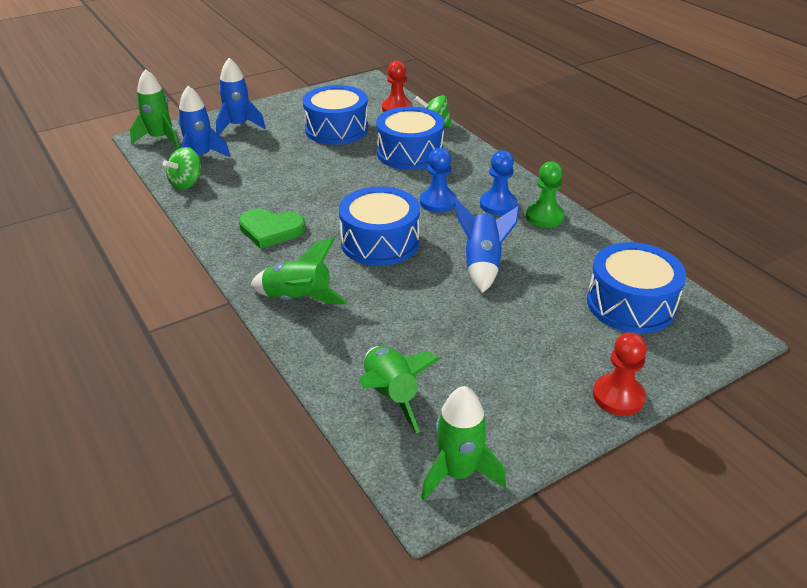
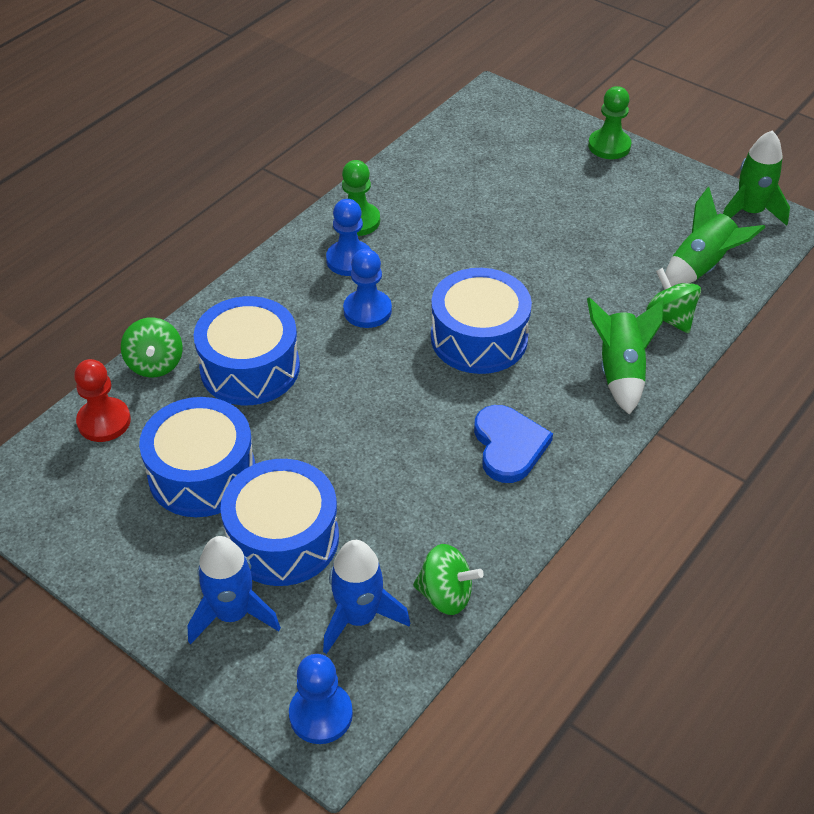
camera: 110 degrees left, 10 degrees up
green rocket [130,69,179,148] -> blue pawn [289,654,353,744]
green heart [238,209,306,249] -> blue heart [474,405,553,483]
blue rocket [456,199,519,293] -> none
blue drum [587,242,686,334] -> blue drum moved to [220,459,339,586]
red pawn [593,332,647,416] -> green pawn [588,86,631,159]
none -> green spinning top [646,268,701,333]

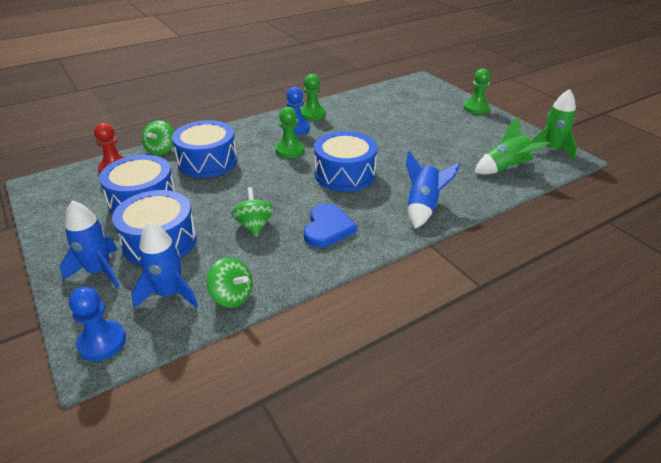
camera: 20 degrees right, 10 degrees down
blue pawn [343,249,392,328] -> green pawn [275,107,305,158]
green rocket [587,297,664,415] -> blue rocket [406,151,460,229]
green spinning top [646,268,701,333] -> green spinning top moved to [231,187,274,237]

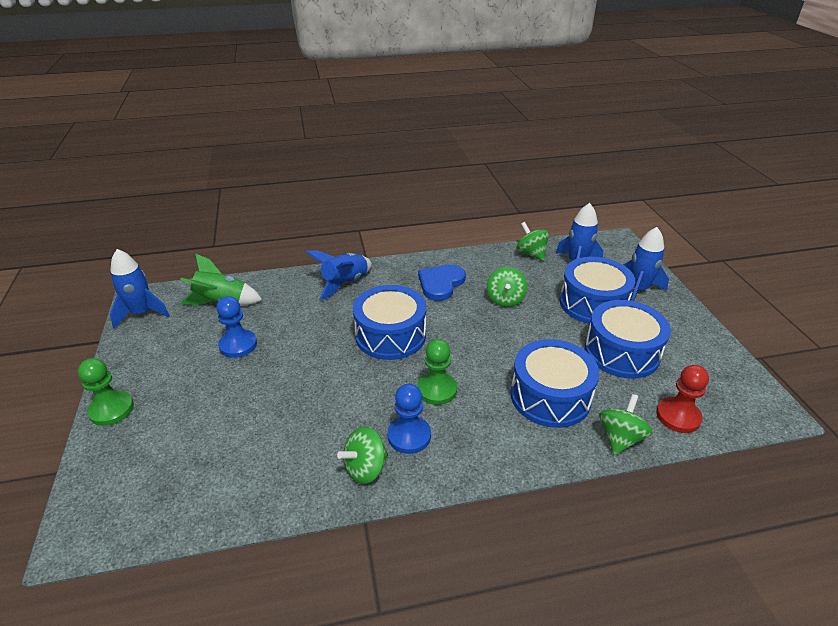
camera: 160 degrees left, 0 degrees up
blue pawn [69,287,126,361] -> blue pawn moved to [216,296,257,358]
green pawn [301,74,326,120] -> green spinning top [337,427,388,484]
green rocket [532,89,577,160] -> blue rocket [110,249,170,329]

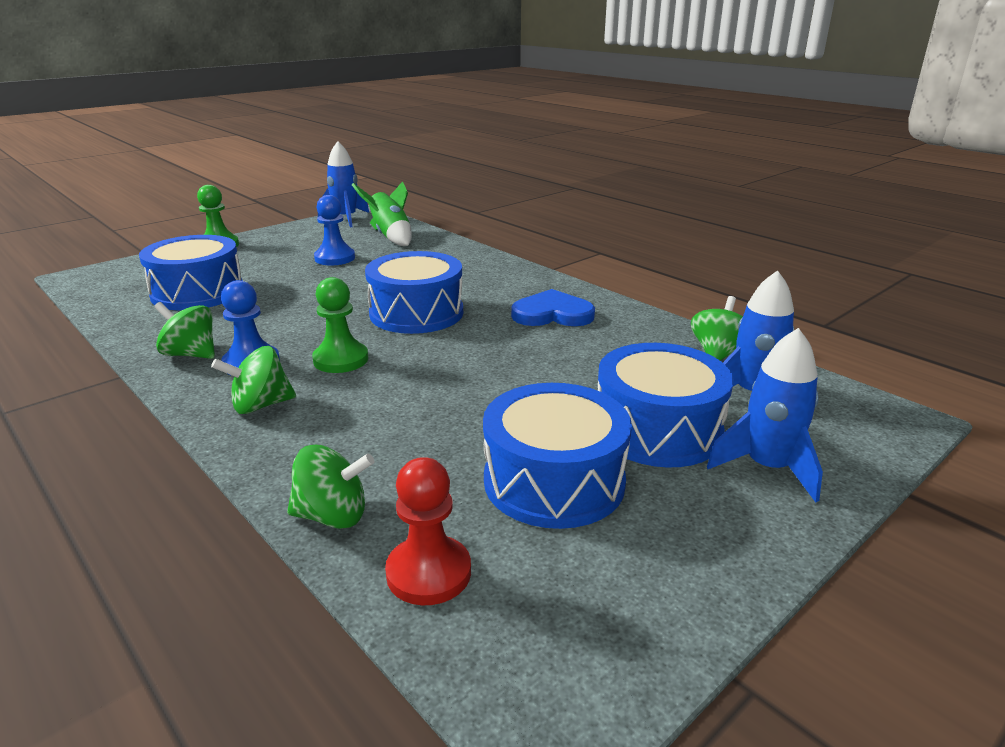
camera: 60 degrees right, 10 degrees down
blue rocket [306,250,372,300] -> none
green spinning top [487,267,527,307] -> green spinning top moved to [211,346,296,414]
blue drum [511,339,599,428] -> blue drum moved to [139,235,243,310]

